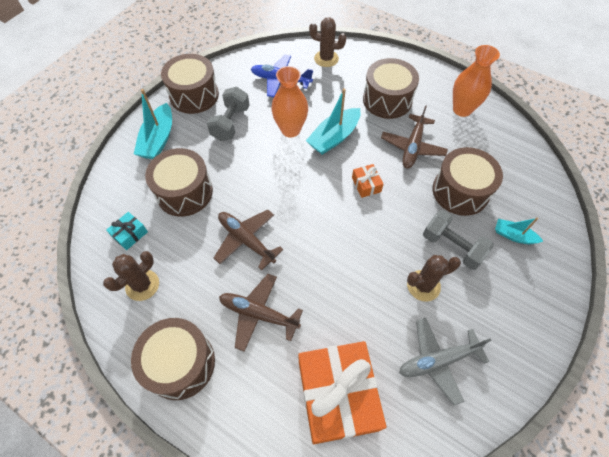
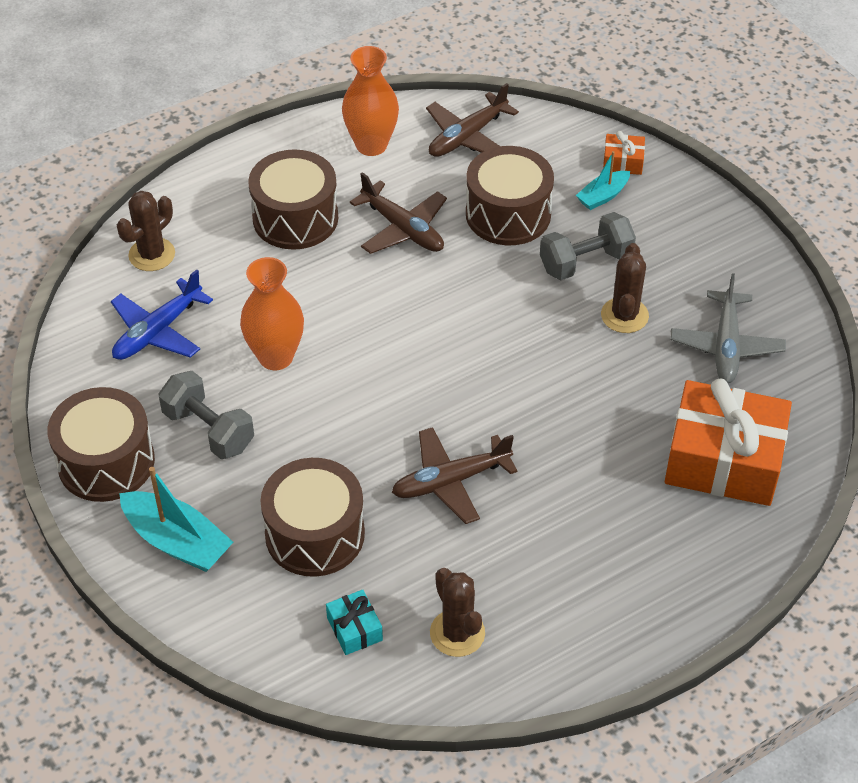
camera: 65 degrees left, 10 degrees down
brown drum [131,318,215,400] -> none
brown plane [219,274,303,352] -> brown plane moved to [426,83,519,157]
turquoise boat [306,88,361,155] -> none
orange gift [352,164,384,198] -> orange gift moved to [603,131,645,175]

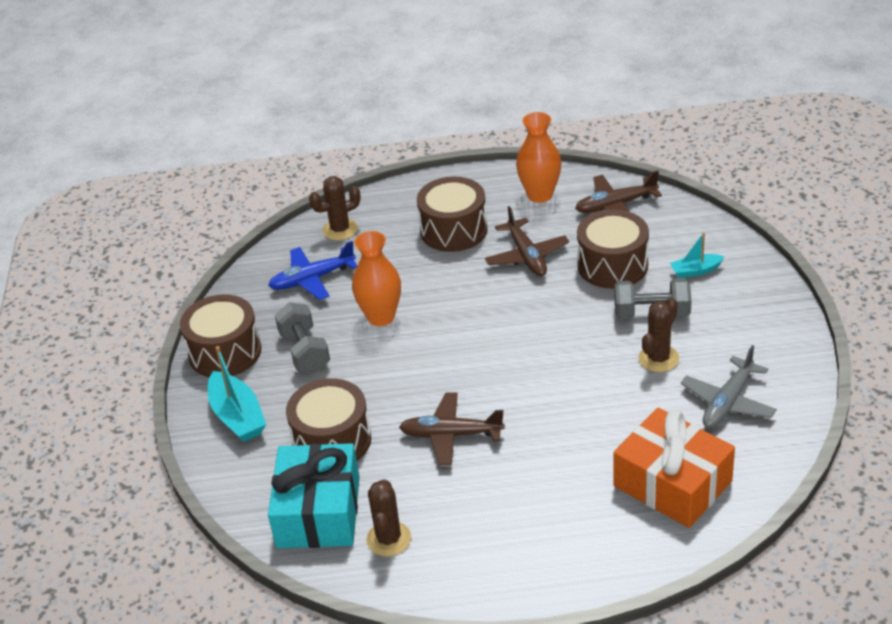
camera: 30 degrees right, 10 degrees down
turquoise gift [326,590,383,655] -> turquoise gift [268,443,360,548], size x2.37
orange gift [603,131,645,175] -> none

